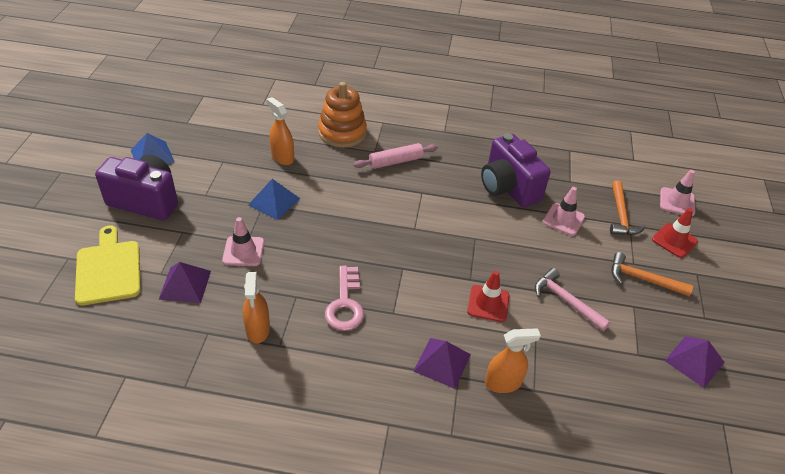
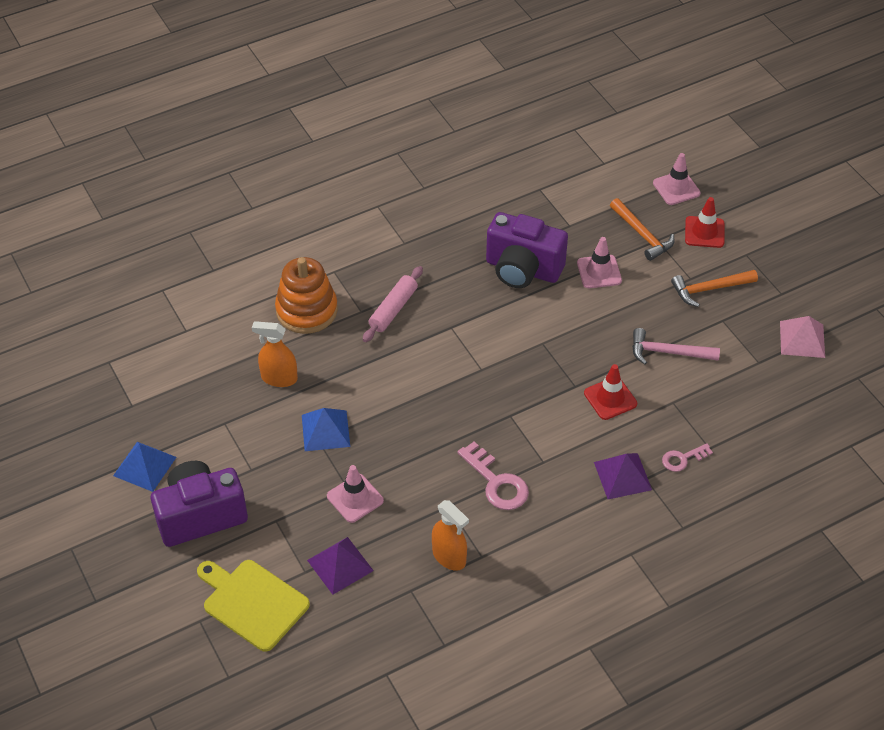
camera: 35 degrees left, 5 degrees up
orange spray bottle [485,328,541,393] -> pink key [662,443,713,472]
purple pyramid [665,336,724,388] -> pink pyramid [780,316,825,358]

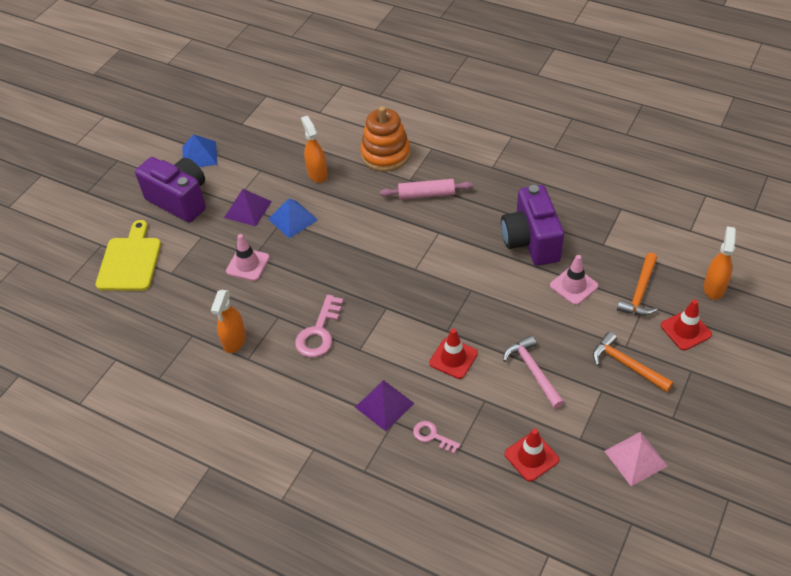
camera: 60 degrees right, 0 degrees up
purple pyramid [307,537,374,595] -> purple pyramid moved to [224,189,272,226]
pink traffic cone [653,153,701,205] -> orange spray bottle [704,226,736,300]
none -> red traffic cone [504,429,559,482]

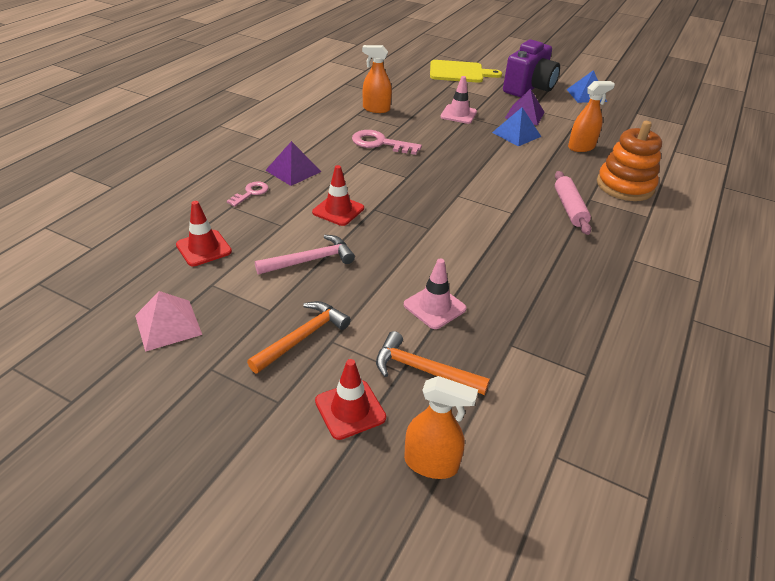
camera: 85 degrees right, 10 degrees down
purple camera [501,185,564,266] -> none

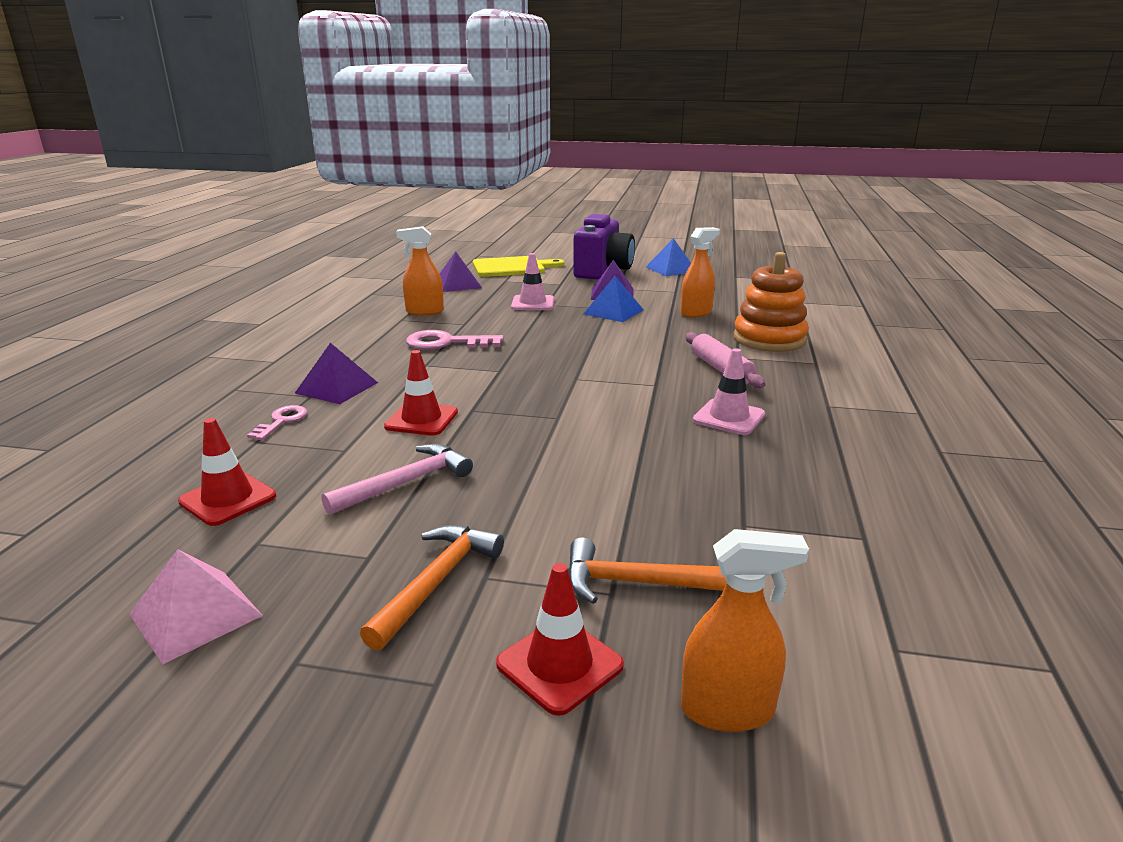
camera: 15 degrees left, 15 degrees down
pink traffic cone [404,258,467,329] -> pink traffic cone moved to [693,348,765,435]
none -> purple pyramid [440,252,482,292]

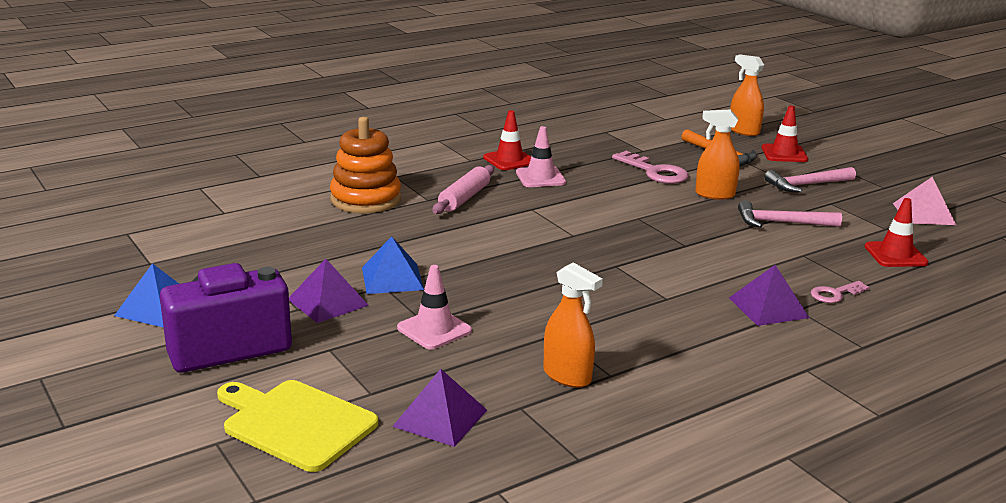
camera: 135 degrees left, 0 degrees up
orange hammer [360,525,504,650] -> pink hammer [765,167,856,192]
red traffic cone [384,350,458,436] -> red traffic cone moved to [483,110,531,170]
pink key [406,330,504,350] -> pink key moved to [612,151,689,184]
orange spray bottle [681,227,720,318] -> orange spray bottle moved to [695,110,740,200]

